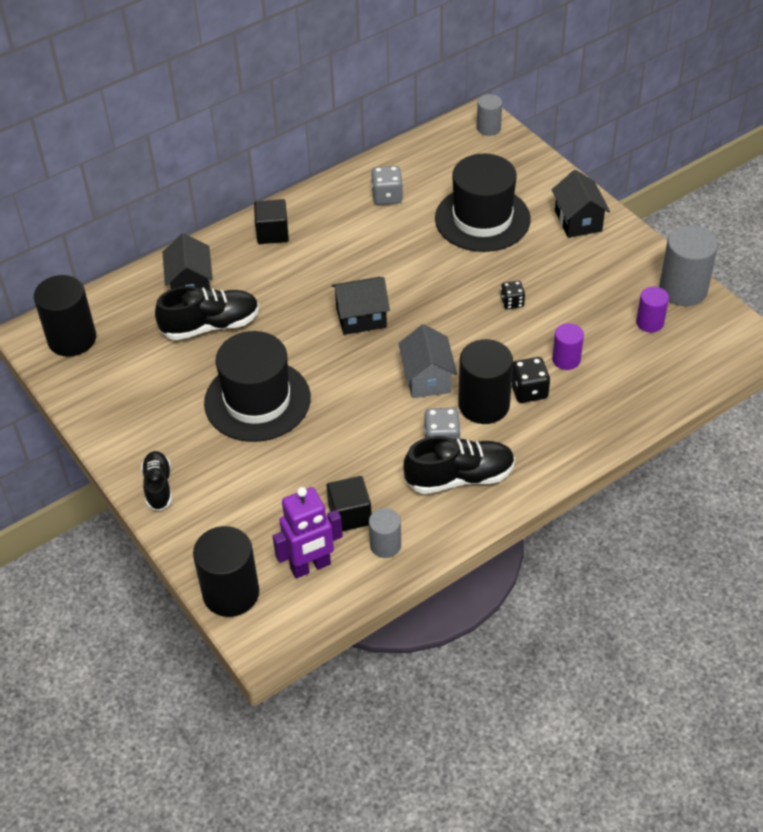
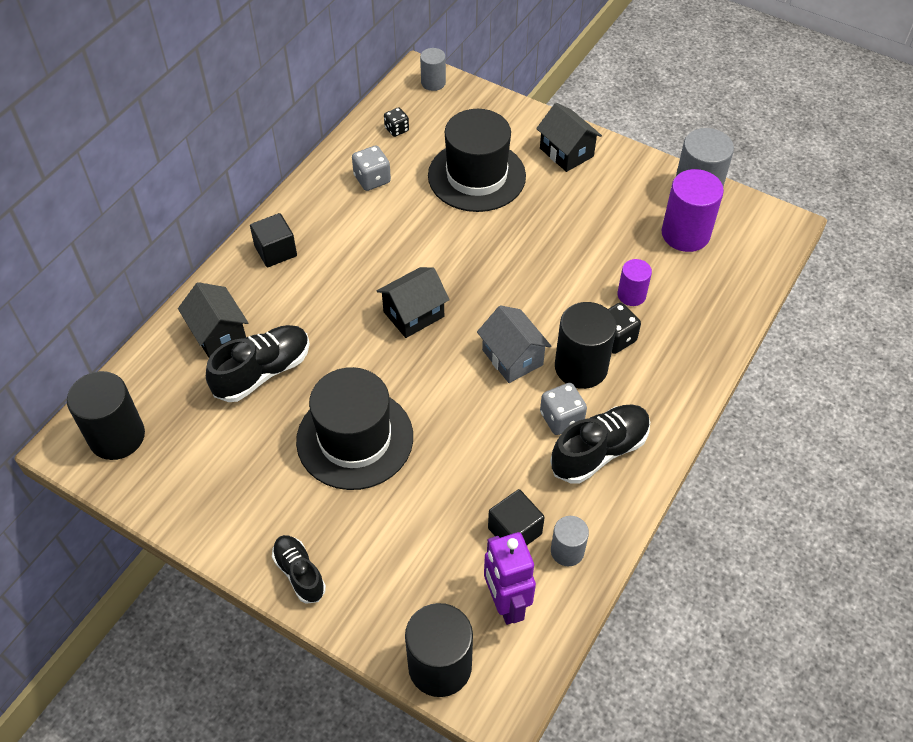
camera: 25 degrees left, 5 degrees up
purple robot [273,487,343,579] -> purple robot turned 120 degrees clockwise [484,532,536,625]
black dice [501,281,525,309] -> black dice moved to [384,107,409,137]
purple cylinder [636,287,669,332] -> purple cylinder [662,169,724,252], size x1.77

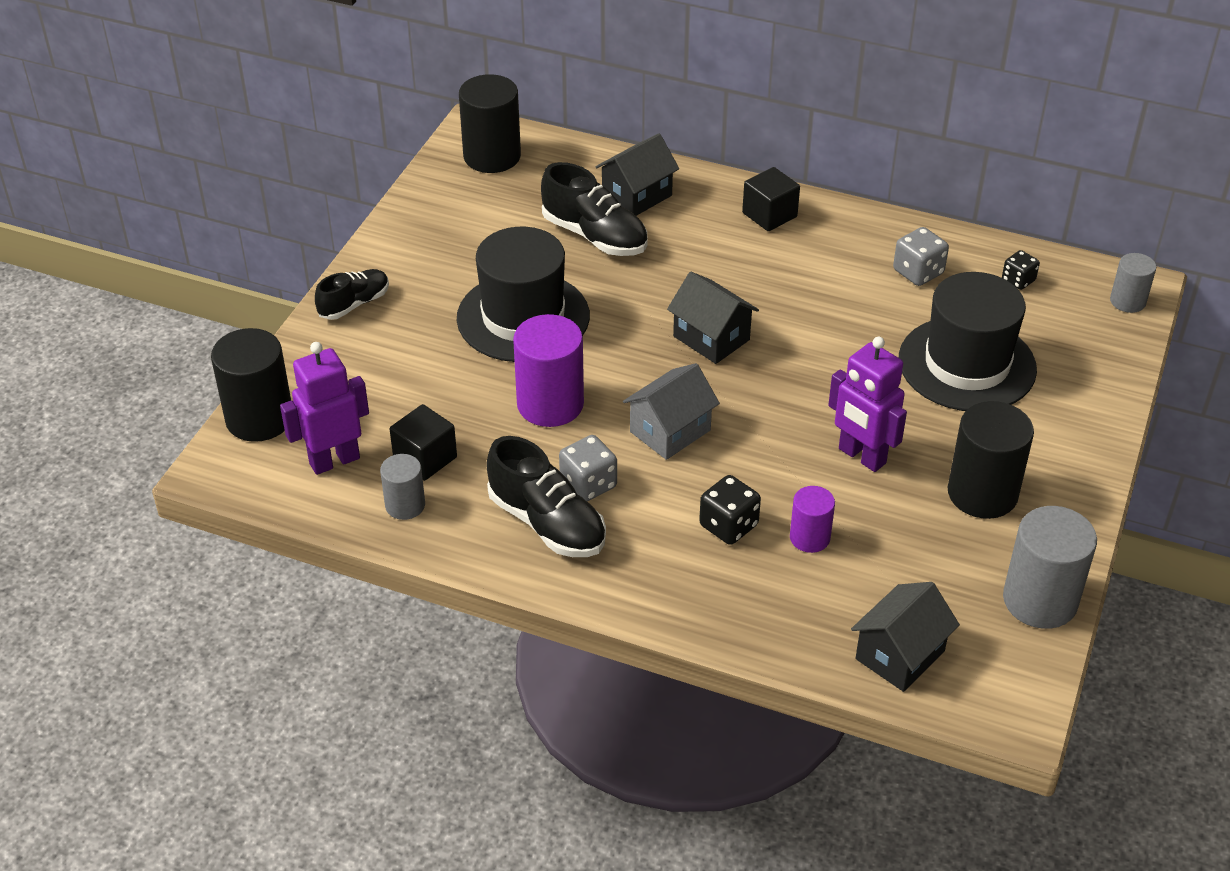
camera: 80 degrees right, 10 degrees down
black house [536,103,602,172] -> black house moved to [851,582,960,692]
black cylinder [555,302,617,389] -> black cylinder moved to [948,401,1034,519]
purple cylinder [662,169,724,252] -> purple cylinder moved to [513,314,584,427]
none -> purple robot [828,337,907,472]

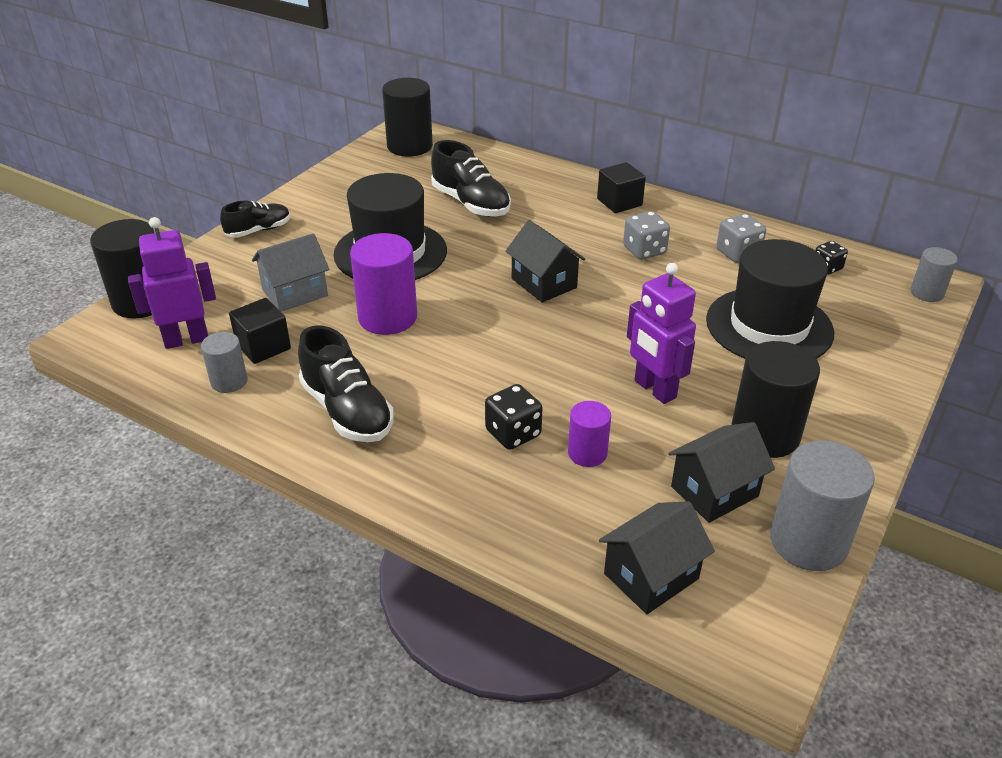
camera: 10 degrees right, 5 degrees down
grey dice [559,435,617,502] -> grey dice moved to [623,211,670,260]
black house [595,133,679,216] -> black house moved to [668,422,775,523]
grey house [623,363,720,460] -> grey house moved to [252,233,329,312]

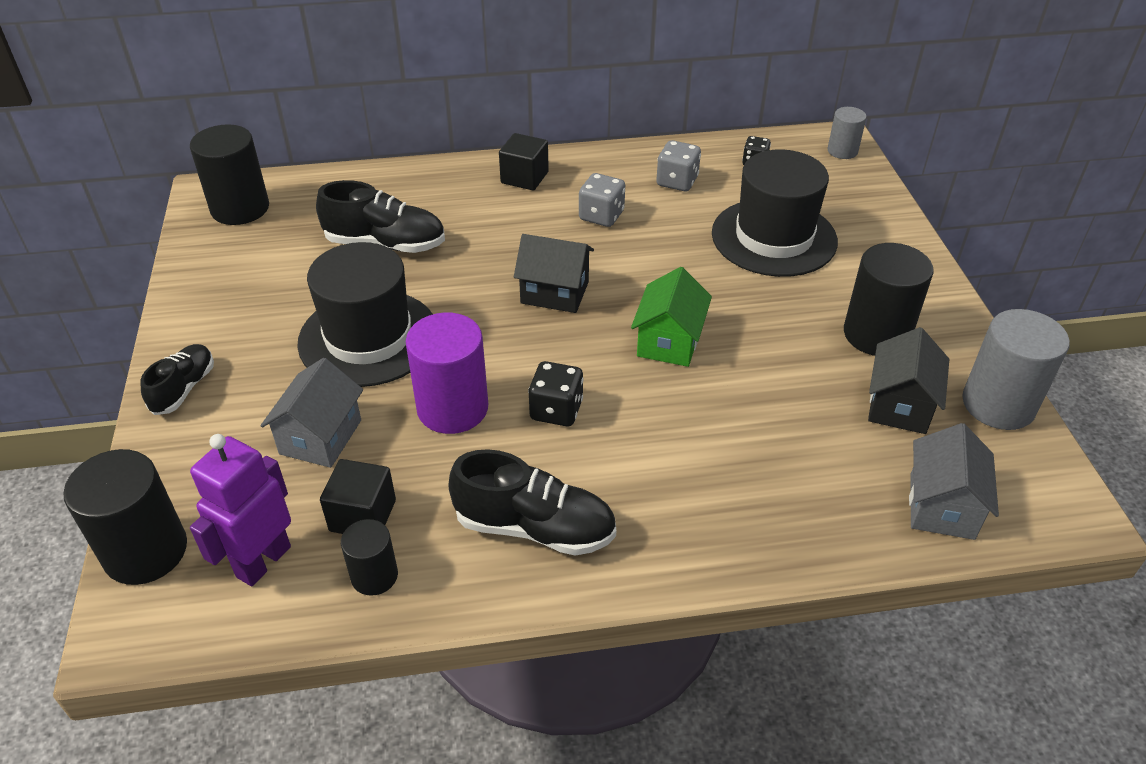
camera: 40 degrees left, 5 degrees up
grey cylinder [201,332,247,393] -> black cylinder [341,519,398,596]
black dice [485,384,542,450] -> black dice moved to [528,361,584,426]
purple cylinder [568,401,611,467] -> none
black house [599,501,715,614] -> grey house [909,423,999,540]
purple robot [627,263,696,404] -> none
none -> green house [631,267,712,367]

